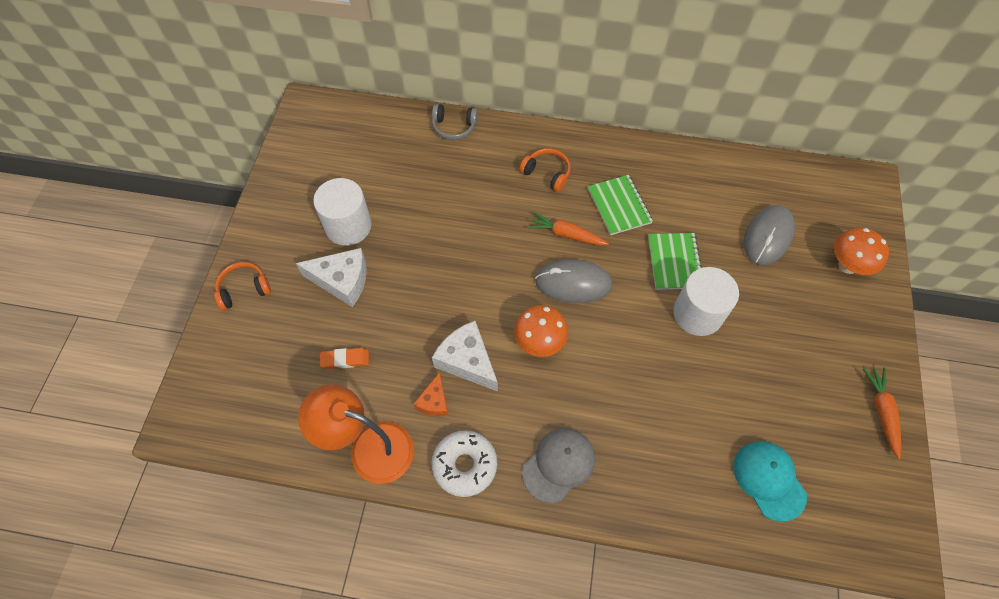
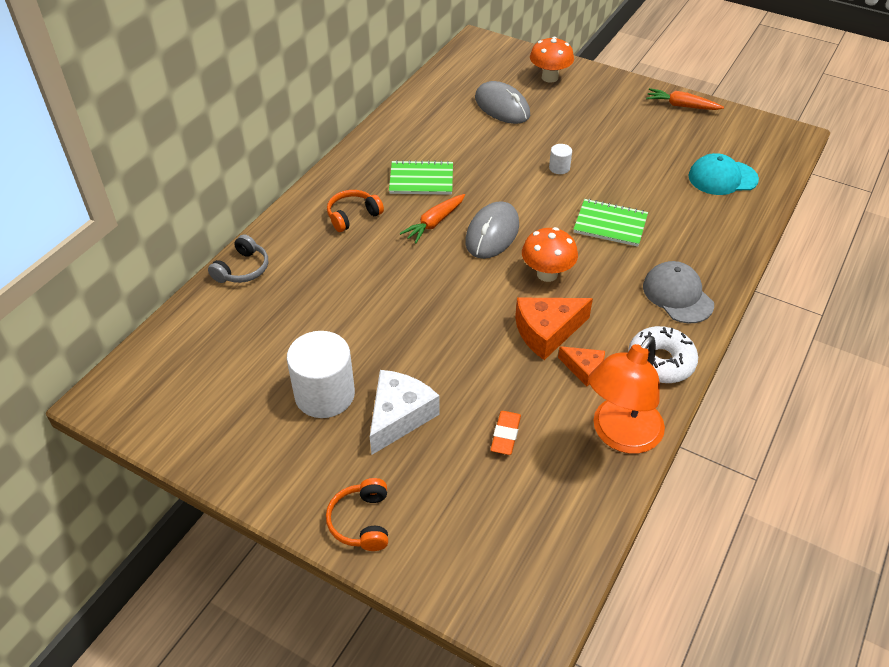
camera: 70 degrees left, 15 degrees down
white cheese [432,321,498,392] -> orange cheese [515,297,593,360]
green notebook [648,233,702,290] -> green notebook moved to [573,199,648,247]
white cylinder [673,267,739,336] -> white cylinder [549,144,572,174], size x0.45

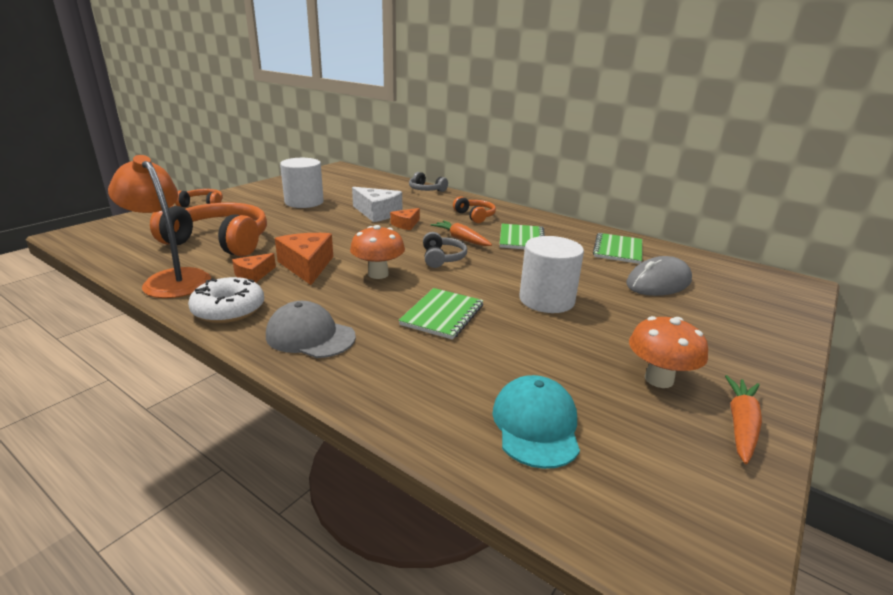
camera: 95 degrees right, 20 degrees down
white cheese [370,370,440,455] -> white cheese moved to [352,187,402,222]
grey mouse [465,201,519,259] -> grey headphones [423,232,467,268]
orange eraser [490,411,521,455] -> orange headphones [150,203,267,256]
orange mushroom [530,37,574,83] -> orange mushroom moved to [629,316,708,388]
white cylinder [549,144,572,174] -> white cylinder [519,236,584,313], size x2.25
grey cap [643,261,714,323] -> grey cap turned 135 degrees counterclockwise [266,301,356,358]
none -> orange cheese [390,208,420,230]
none -> green notebook [593,233,642,264]

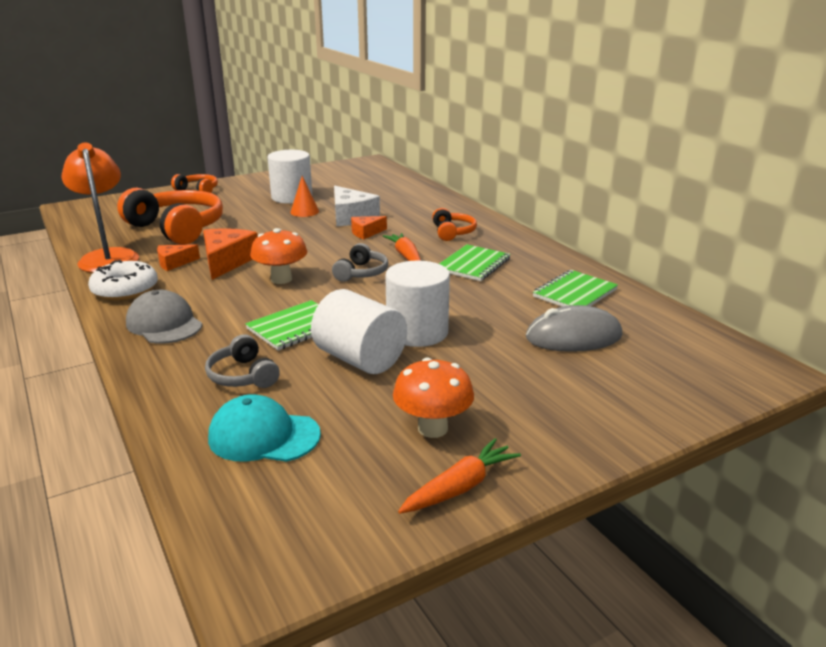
camera: 25 degrees right, 0 degrees up
grey headphones [409,172,448,192] -> grey headphones moved to [205,334,280,388]
turquoise cap [492,375,580,469] -> turquoise cap turned 105 degrees counterclockwise [208,394,321,462]
none -> orange cone [290,176,319,217]
none -> white cylinder [311,289,407,374]

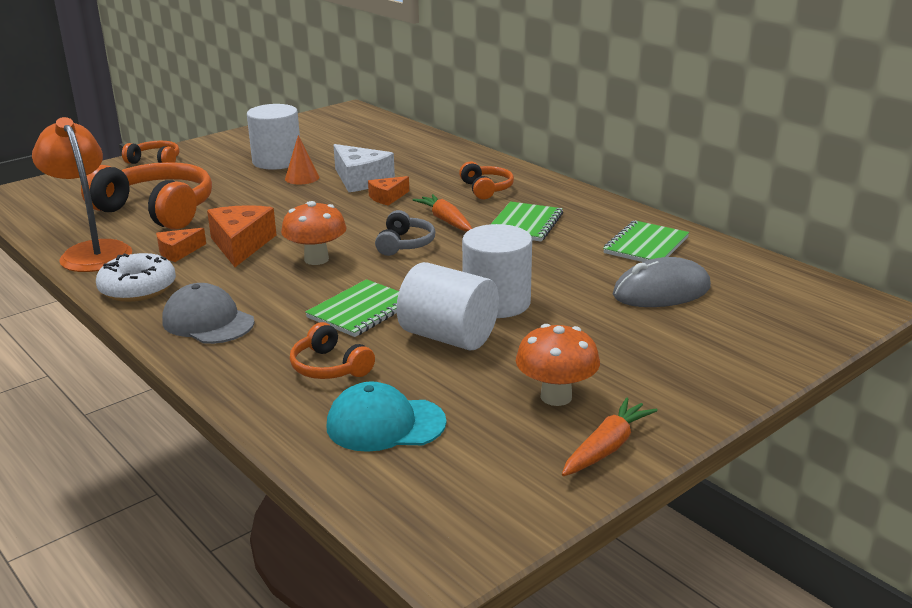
camera: 10 degrees left, 0 degrees up
grey headphones [205,334,280,388] -> orange headphones [290,322,375,379]

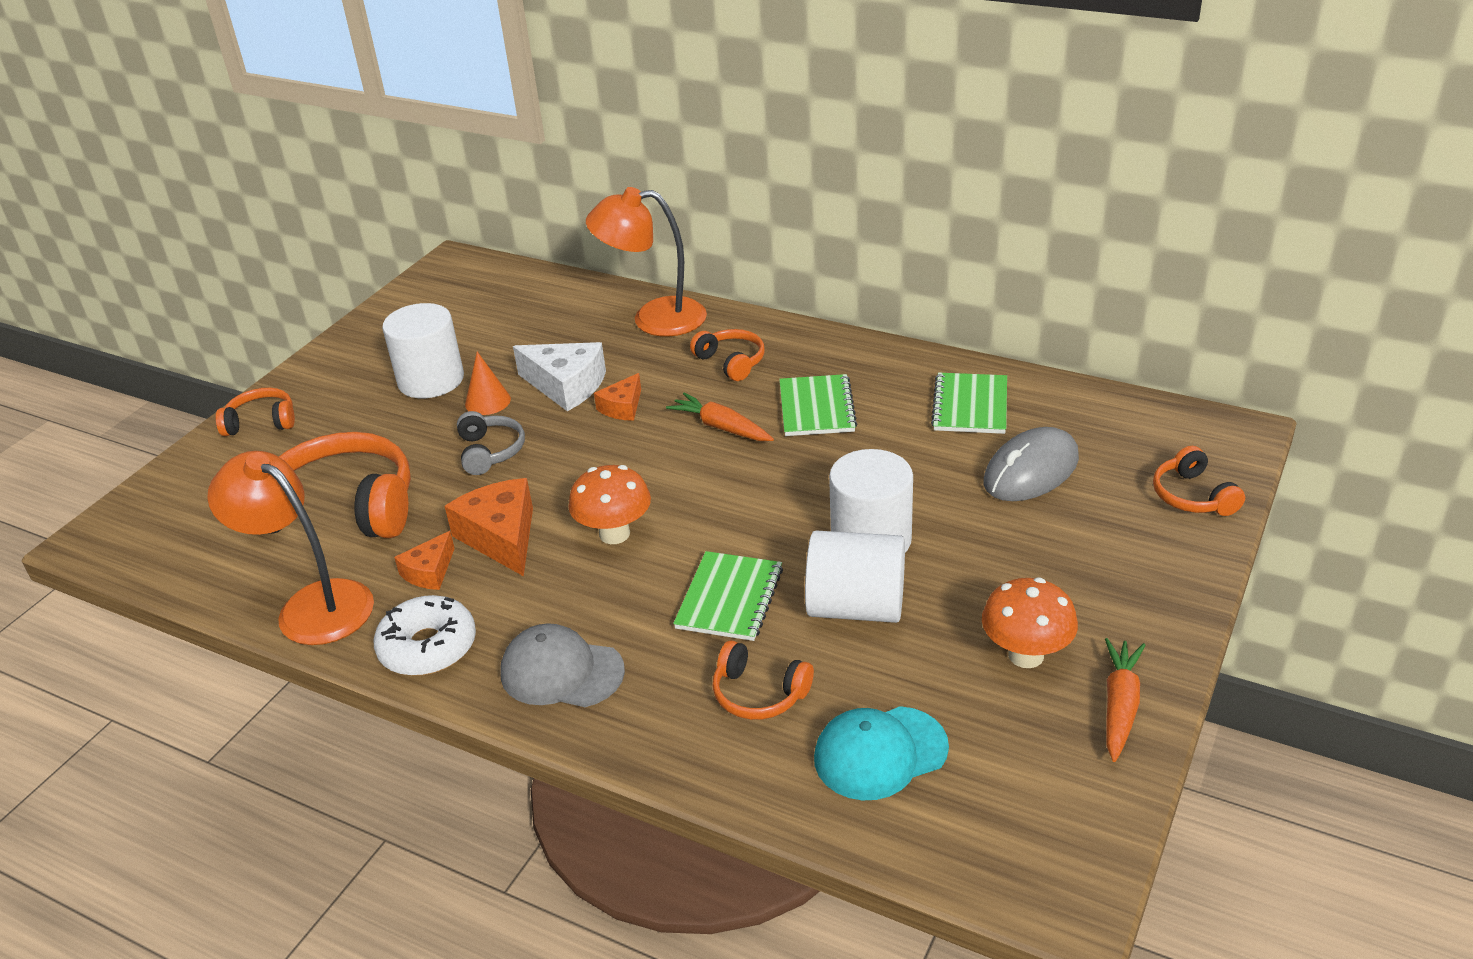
camera: 20 degrees left, 10 degrees up
grey headphones [375,210,435,256] -> grey headphones moved to [457,411,525,475]
none -> orange lamp [586,187,707,337]
none -> orange headphones [1153,446,1245,516]

